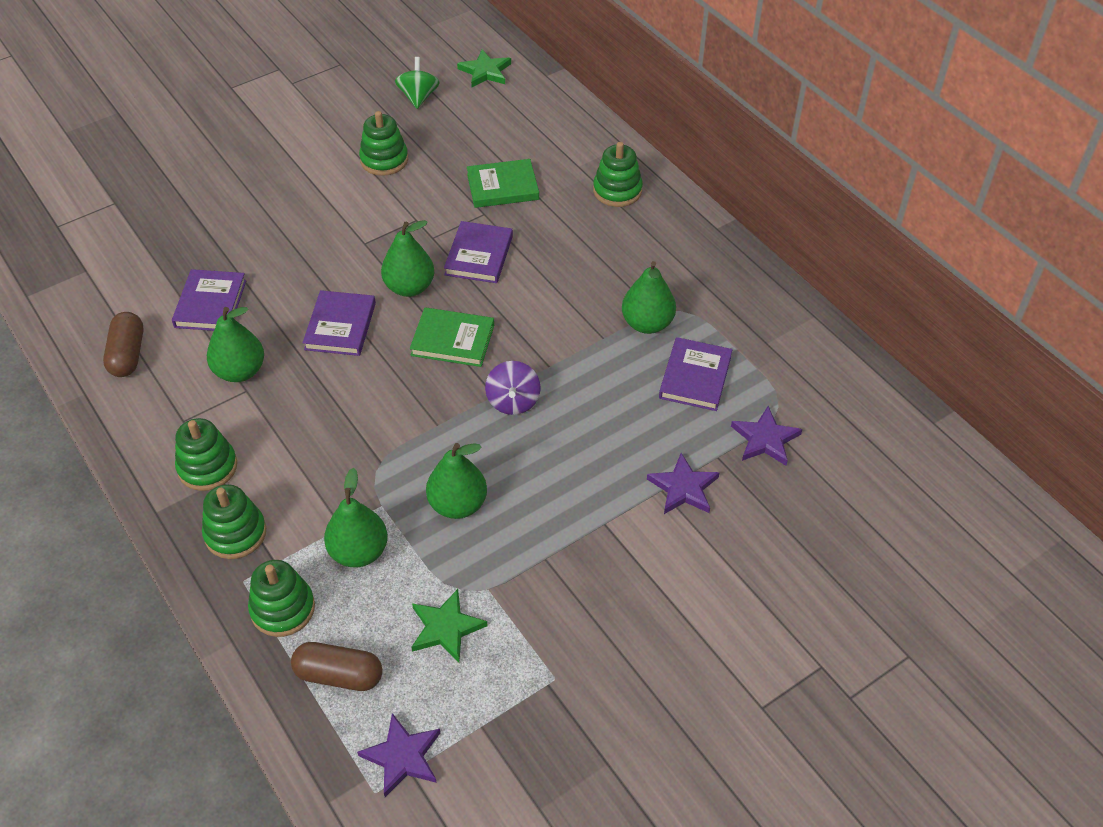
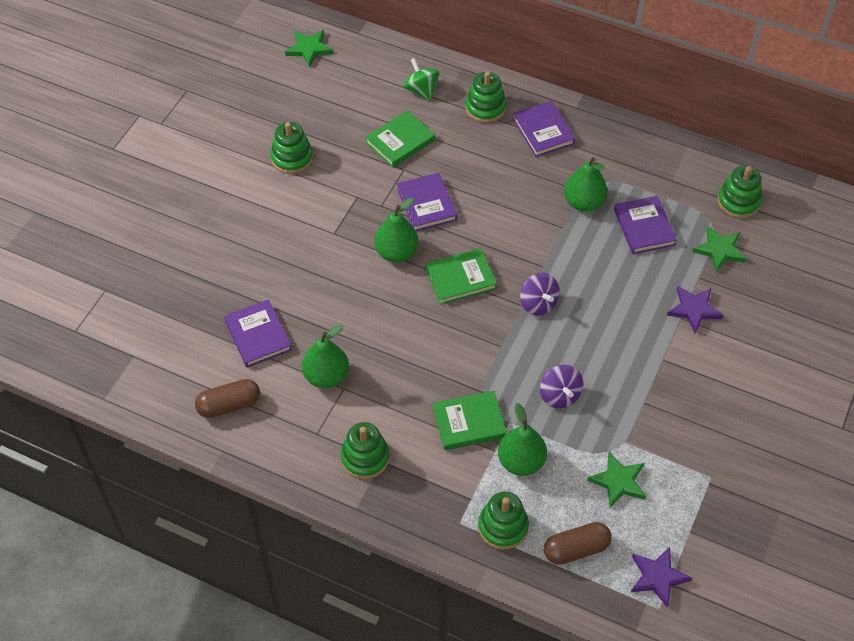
camera: 30 degrees left, 5 degrees up
brown capsule [103,312,143,377] -> brown capsule turned 75 degrees counterclockwise [195,379,260,418]
green stacking toy [202,484,266,559] -> green stacking toy moved to [717,165,762,219]
purple book [303,290,376,356] -> purple book moved to [512,101,575,157]
green spinning top [395,57,440,109] -> green spinning top moved to [403,58,439,101]
green pear [426,443,487,519] -> purple spinning top [540,365,583,408]
purple star [731,406,802,466] -> green star [692,226,747,272]
none -> green book [433,391,507,450]

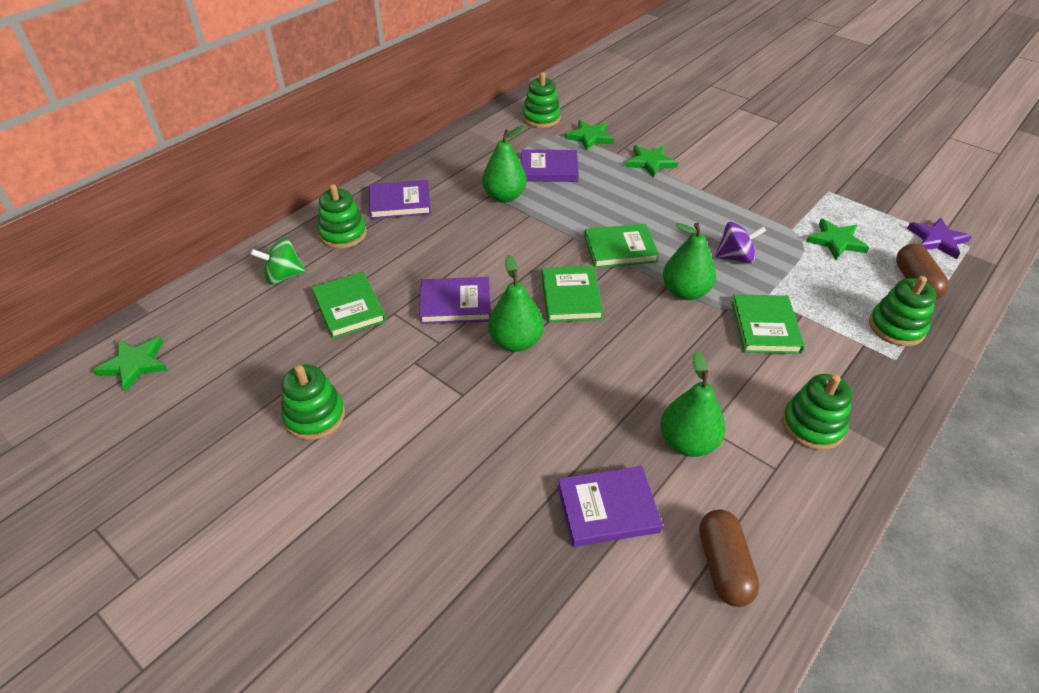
camera: 75 degrees left, 10 degrees down
green pear [498,403,547,476] -> green pear moved to [663,223,716,300]
purple spinning top [520,273,560,316] -> green book [584,224,659,268]
purple star [667,286,724,334] -> green star [626,145,678,178]

